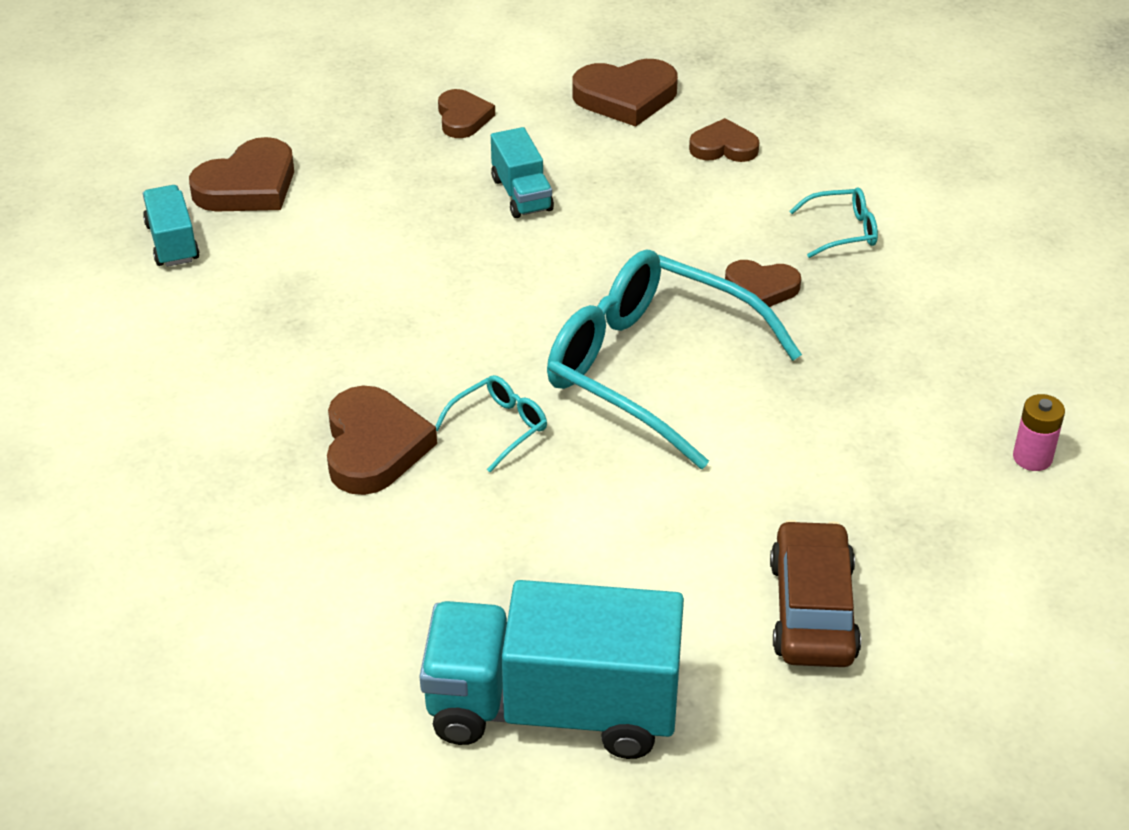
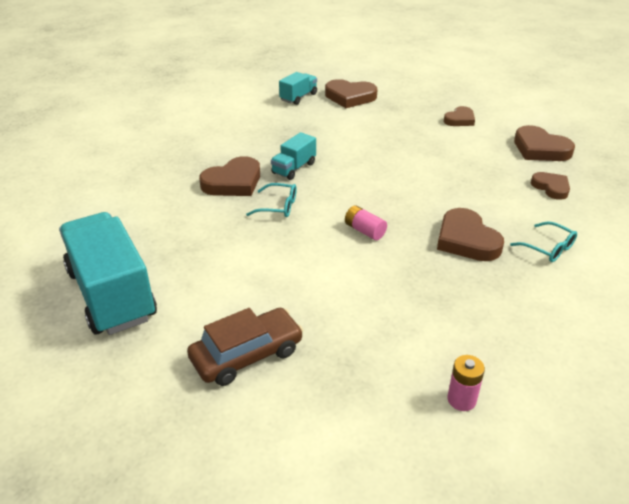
camera: 55 degrees right, 5 degrees down
turquoise truck [491,127,554,218] -> turquoise truck moved to [271,132,316,180]
turquoise glasses [547,250,802,469] -> pink battery [345,205,387,240]
brown heart [725,260,801,307] -> brown heart [437,208,504,261], size x1.59

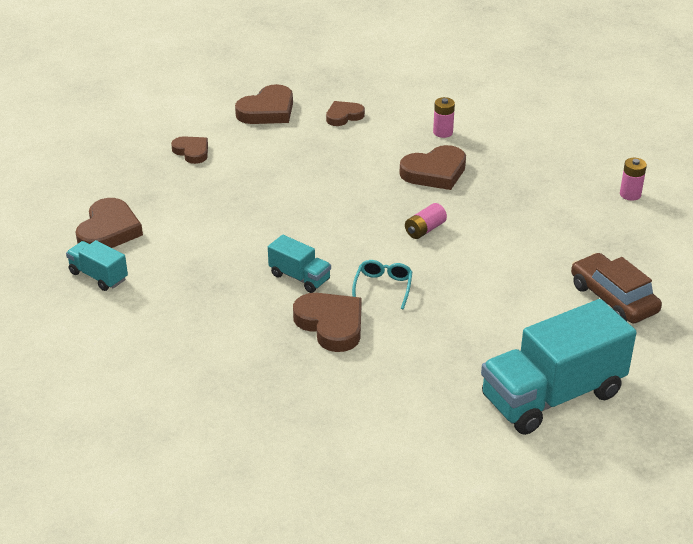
camera: 90 degrees left, 0 degrees up
turquoise glasses [510,222,577,262] -> pink battery [433,97,455,138]

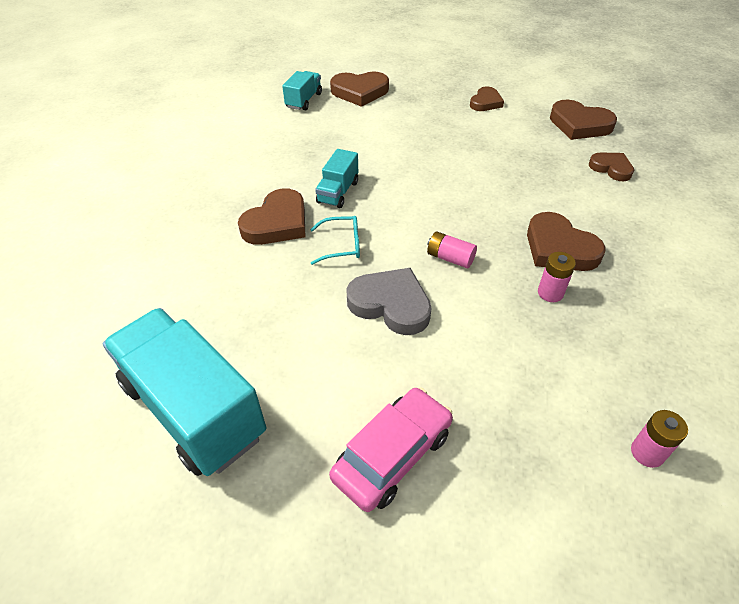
camera: 75 degrees right, 10 degrees up
pink battery [433,97,455,138] -> pink battery moved to [538,252,576,302]
brown car [571,253,662,323] -> pink car [329,387,453,512]
none -> grey heart [346,268,432,335]

